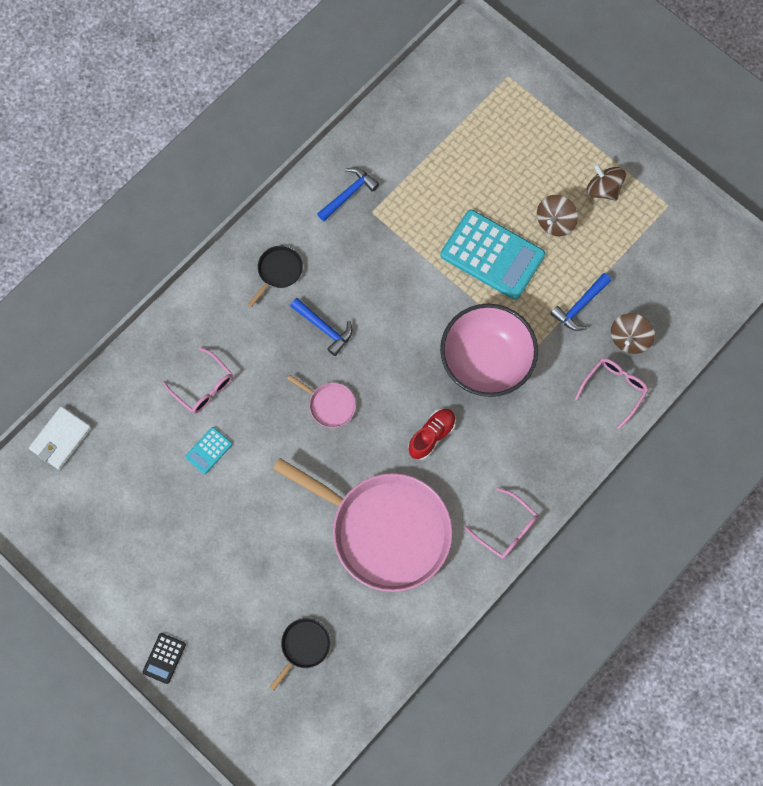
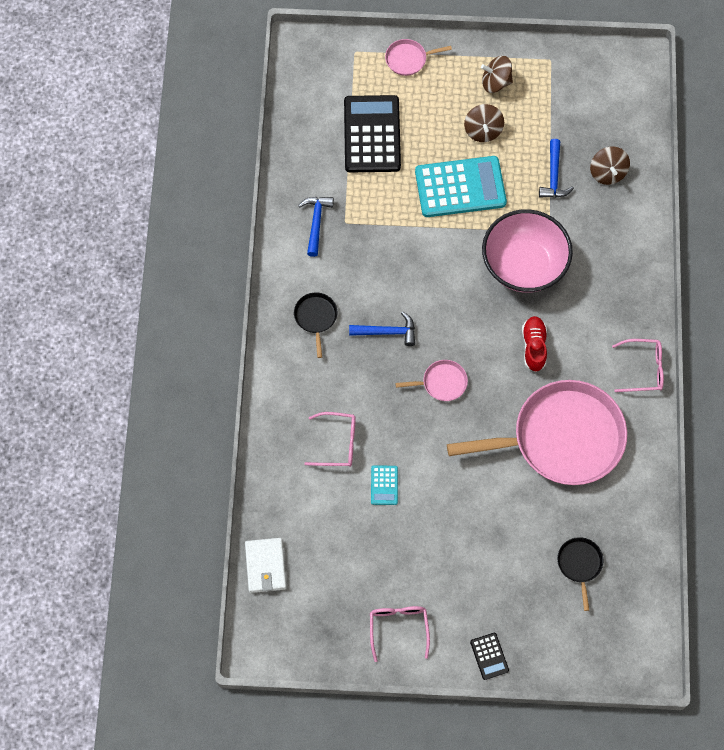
camera: 40 degrees left, 5 degrees down
pink glasses [575,358,648,429] -> pink glasses moved to [370,606,430,662]
none -> black calculator [344,95,401,172]
none -> pink pan [385,39,452,76]

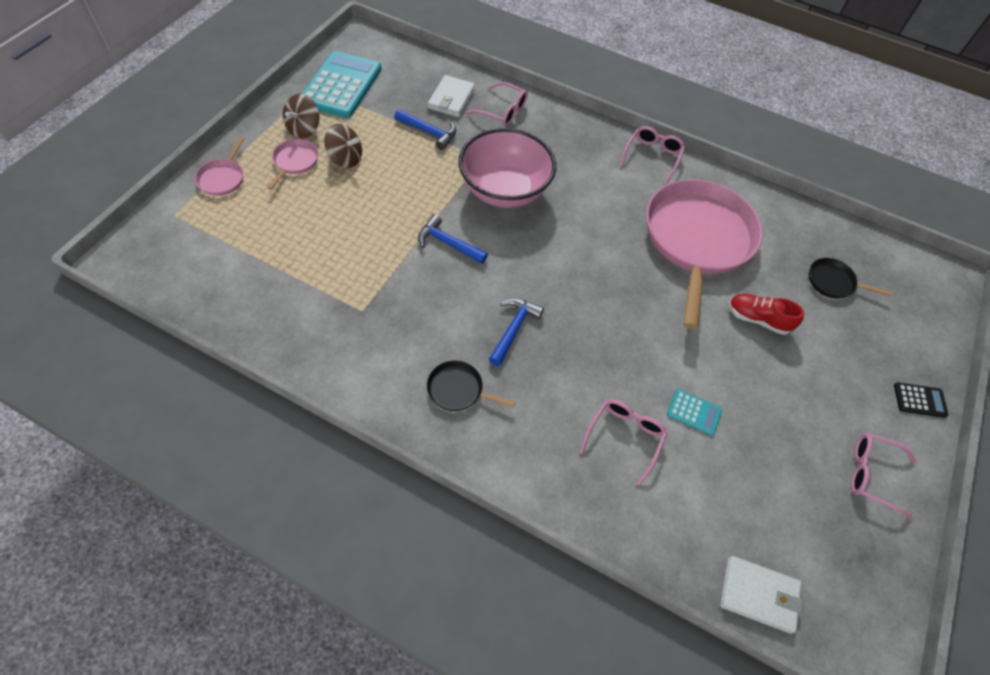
camera: 70 degrees left, 10 degrees down
blue hammer [298,197,334,257] -> blue hammer moved to [418,214,488,264]
black calculator [344,95,401,172] -> none
pink pan [395,360,468,401] -> pink pan moved to [267,139,318,190]
turquoise calculator [415,156,507,217] -> turquoise calculator moved to [302,51,381,118]
red shoe [522,316,547,372] -> red shoe moved to [729,294,804,335]
brown spinning top [590,147,630,185] -> white wallet [428,75,475,117]
none -> pink glasses [467,82,528,126]

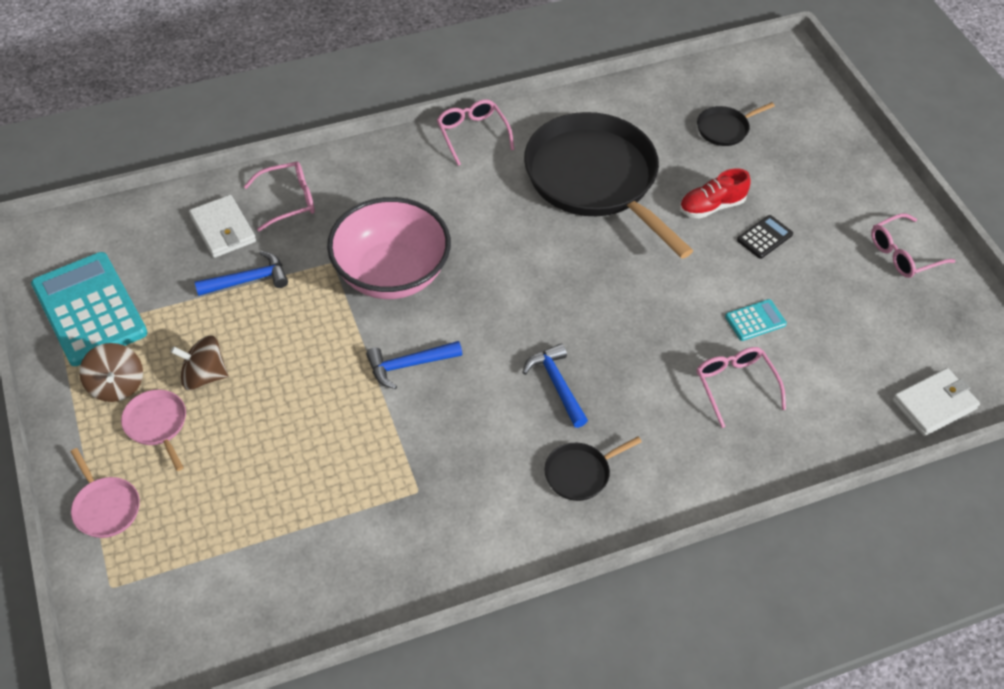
camera: 45 degrees left, 5 degrees down
brown spinning top [324,124,362,168] -> brown spinning top turned 150 degrees counterclockwise [171,335,228,390]
pink pan [646,179,763,329] -> black pan [524,112,693,259]
black calculator [894,382,949,418] -> black calculator moved to [737,215,793,259]

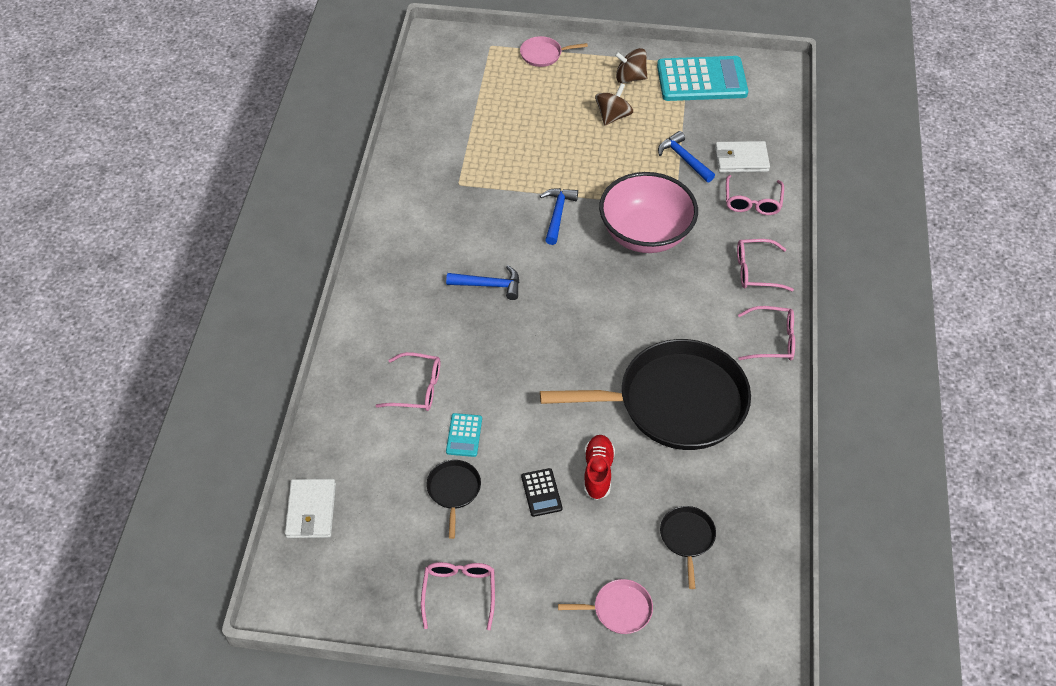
camera: 120 degrees right, 0 degrees up
pink pan [121,390,186,471] -> pink pan moved to [558,579,653,634]
blue hammer [195,251,288,296] -> blue hammer turned 135 degrees clockwise [658,131,715,182]
black pan [544,436,642,501] -> black pan moved to [426,460,481,539]
none -> pink glasses [737,239,794,291]

